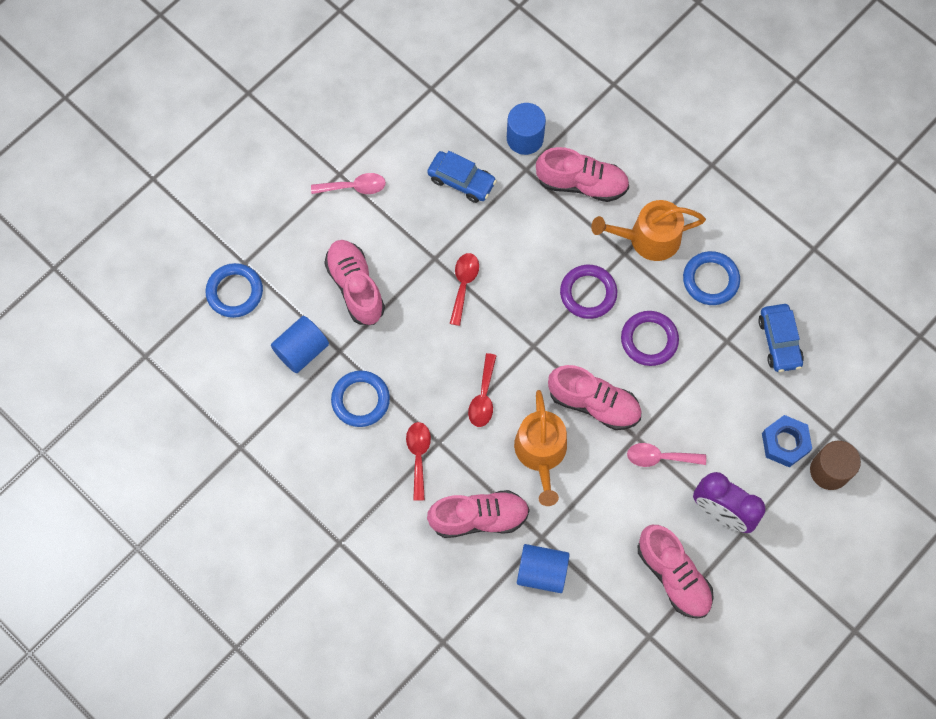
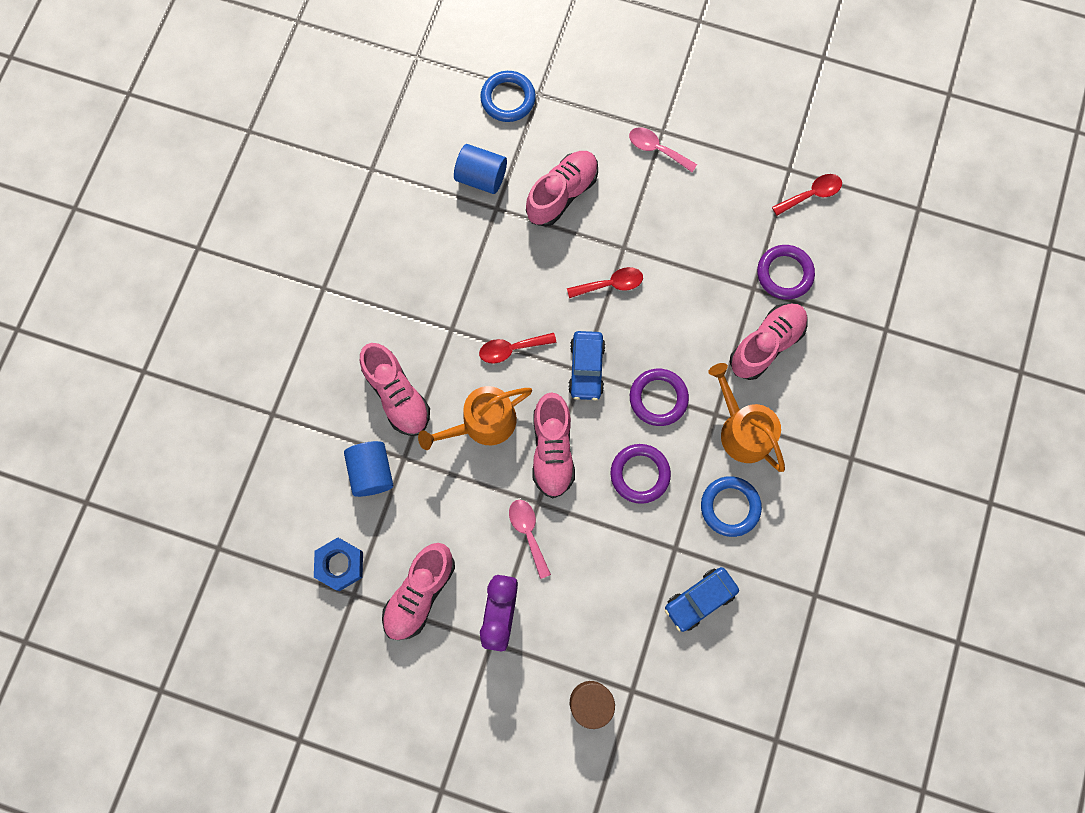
camera: 65 degrees right, 5 degrees up
pink spoon [311,173,386,194] -> pink spoon turned 150 degrees clockwise [629,127,697,172]
blue ring [331,371,390,427] -> none
red spoon [406,422,431,501] -> red spoon moved to [772,174,842,216]
blue car [427,151,497,203] -> blue car moved to [568,331,605,400]
blue cylinder [507,103,546,155] -> purple ring [757,245,815,300]
pink shoe [536,147,629,202] -> pink shoe turned 120 degrees counterclockwise [730,304,808,380]
blue nut [762,415,812,467] -> blue nut moved to [314,537,363,591]

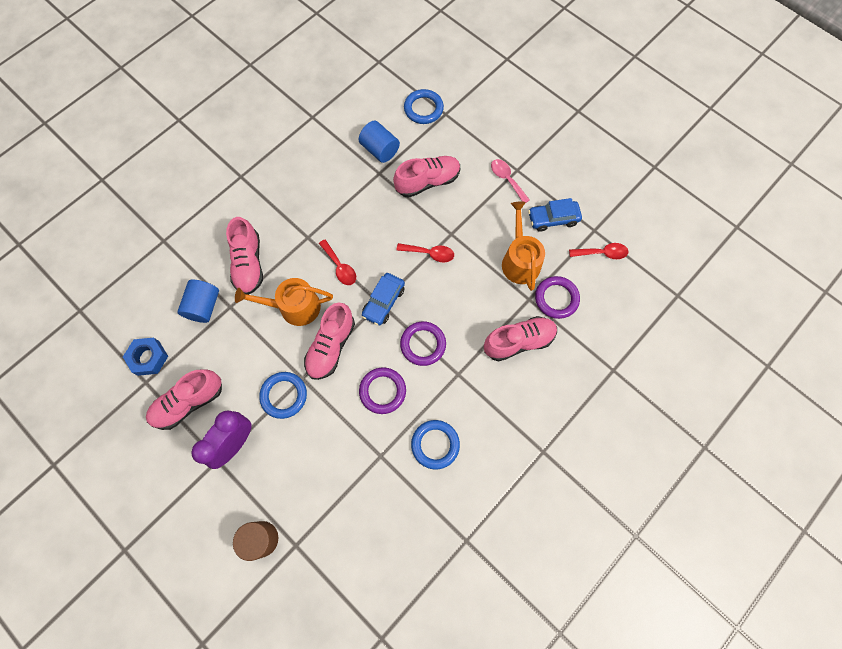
camera: 25 degrees right, 5 degrees down
red spoon [479,333,556,364] -> red spoon turned 135 degrees counterclockwise [319,239,356,285]
pink spoon [509,500,551,579] -> blue ring [259,372,307,419]
blue car [665,567,739,632] -> blue car moved to [528,198,582,232]
orange watering can [708,363,785,472] -> orange watering can moved to [502,201,545,291]

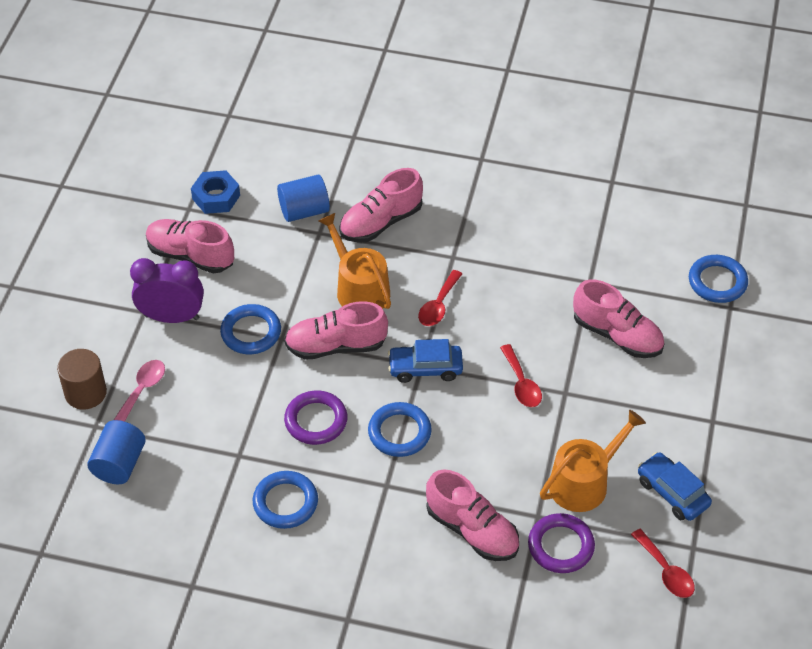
camera: 60 degrees right, 20 degrees down
blue cylinder [359,121,400,163] -> blue cylinder moved to [87,420,146,484]
purple ring [400,321,446,366] -> blue ring [368,402,432,457]
pink spoon [491,159,530,203] -> pink spoon moved to [114,360,165,422]

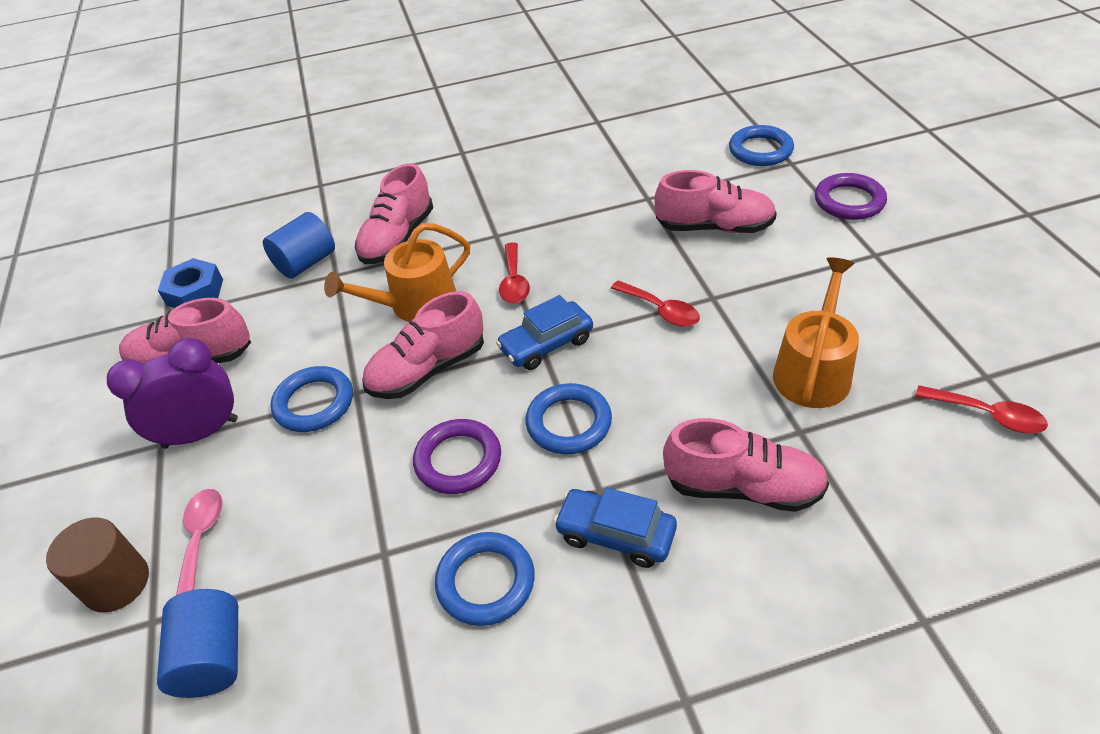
camera: 25 degrees left, 5 degrees down
orange watering can [319,213,391,309] -> orange watering can turned 60 degrees counterclockwise [324,223,470,322]
purple ring [528,513,595,573] -> purple ring moved to [815,173,887,220]
blue car [638,452,712,521] -> blue car moved to [553,488,677,568]

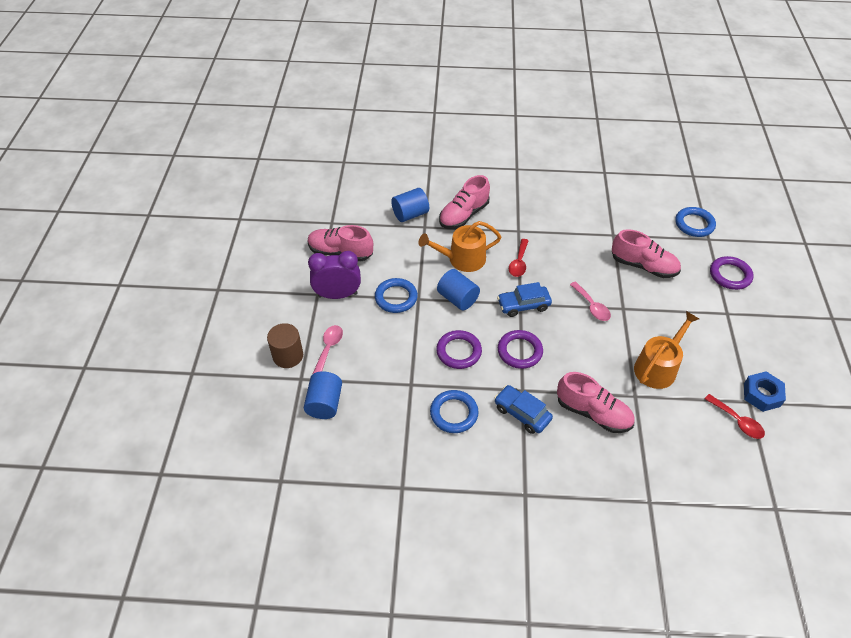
camera: 15 degrees right, 5 degrees up
blue nut [158,258,223,308] -> blue nut moved to [744,371,786,412]
pink shoe [362,291,484,399] -> blue cylinder [437,269,480,311]
blue ring [526,383,612,454] -> purple ring [498,330,543,369]
red spoon [611,280,700,327] -> pink spoon [570,281,611,321]

